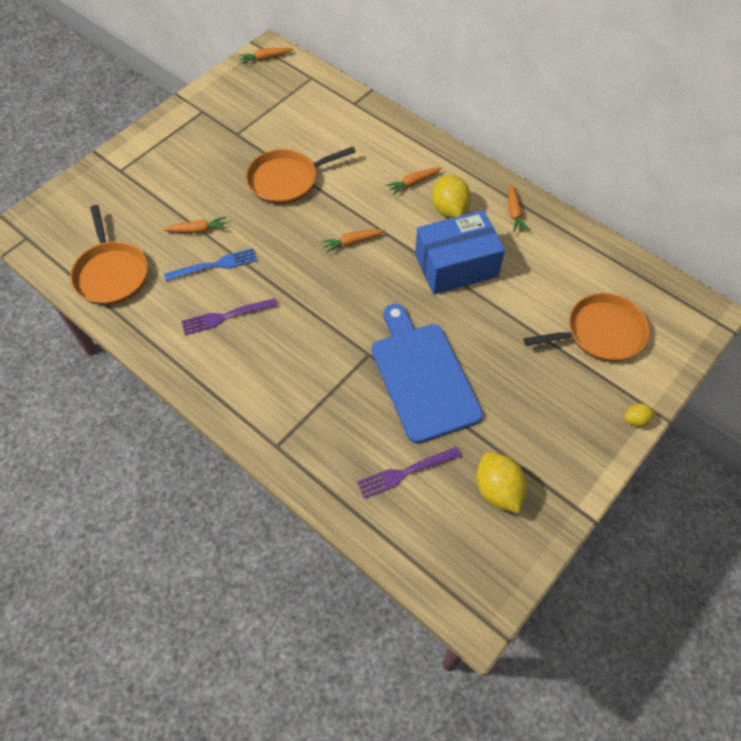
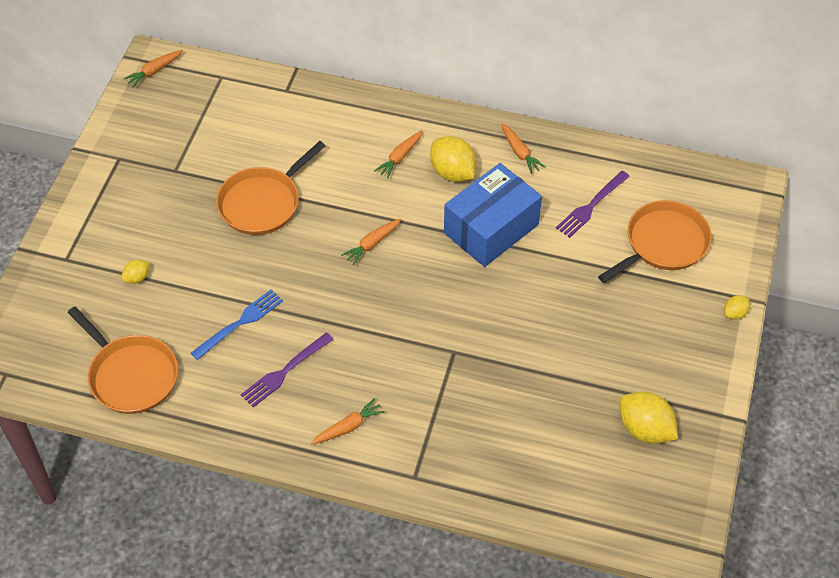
camera: 25 degrees left, 5 degrees down
orange carrot [162,217,227,233] -> orange carrot moved to [311,398,385,444]
purple fork [357,447,461,499] -> purple fork moved to [556,171,630,238]
blue cutting board [371,304,483,444] -> none
none -> yellow lemon [121,260,150,284]

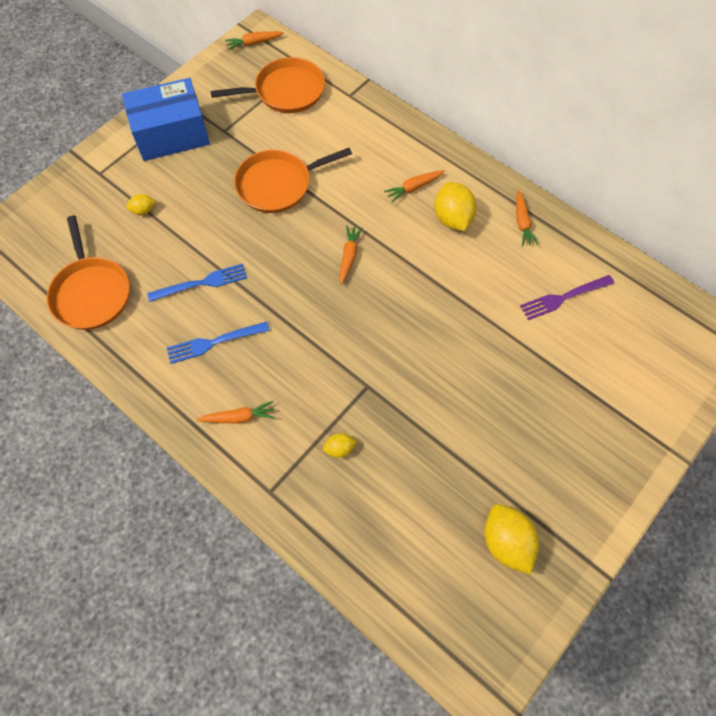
camera: 25 degrees right, 10 degrees up
purple fork [241,333,334,407] -> blue fork [167,321,270,364]
orange carrot [341,219,401,266] -> orange carrot turned 120 degrees clockwise [339,225,363,285]
blue box [444,163,542,267] -> blue box moved to [122,78,210,161]
orange pan [598,200,712,283] -> orange pan moved to [211,57,325,113]
yellow lemon [724,295,750,320] -> yellow lemon moved to [323,433,357,458]

